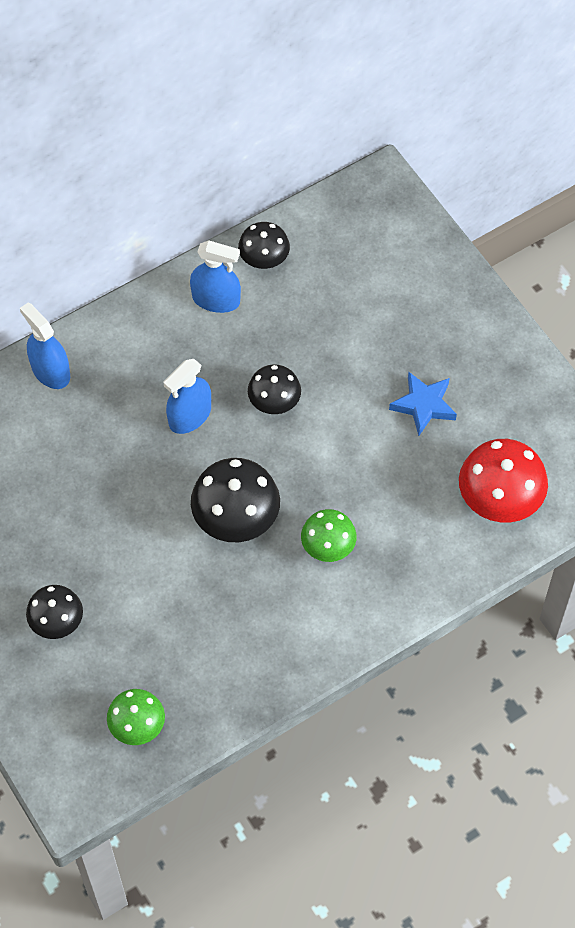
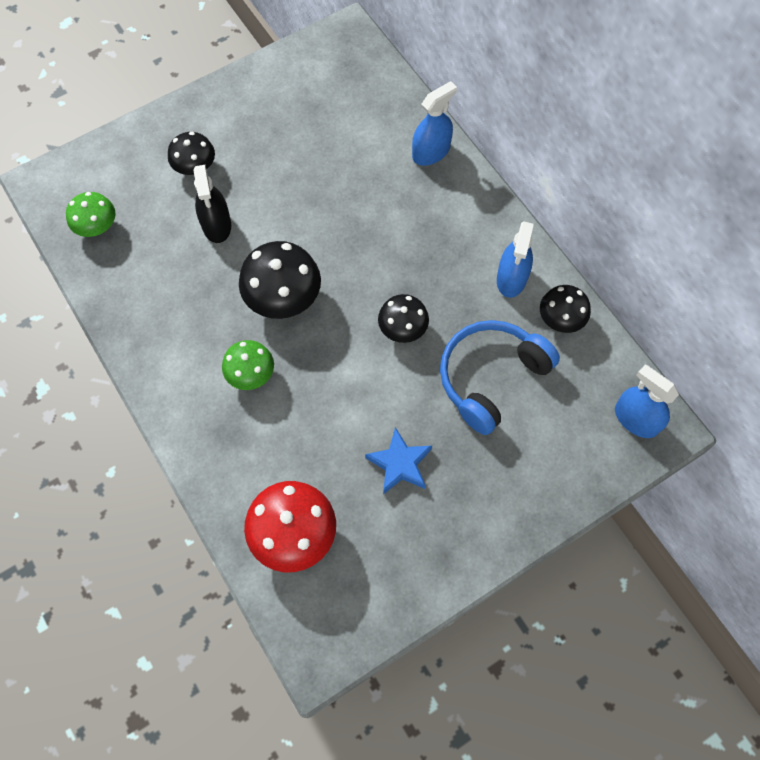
camera: 90 degrees right, 5 degrees up
blue spray bottle [164,359,211,434] -> blue spray bottle moved to [615,365,679,438]
none -> black spray bottle [193,165,231,243]
none -> blue headphones [440,320,560,435]

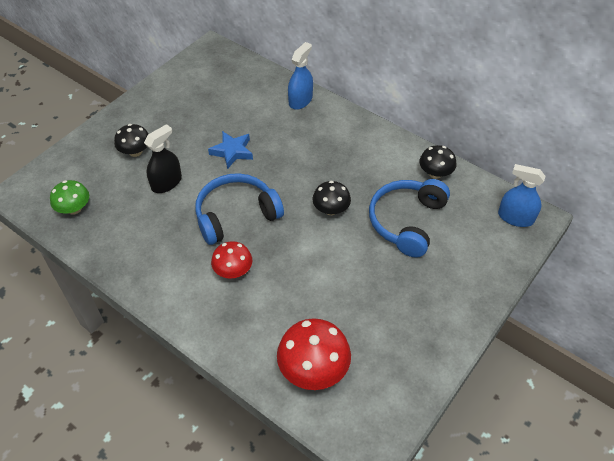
camera: 20 degrees left, 15 degrees down
black spray bottle [193,165,231,243] -> black spray bottle turned 105 degrees counterclockwise [144,124,182,193]
green mushroom [222,340,274,390] -> red mushroom [211,241,252,279]
black mushroom [239,241,321,319] -> blue headphones [195,173,284,245]
blue star [365,427,432,494] -> blue star moved to [208,131,253,169]
blue spray bottle [497,221,534,298] -> none

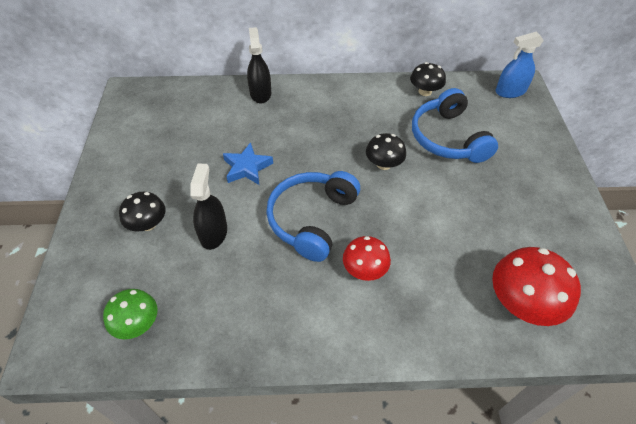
camera: 40 degrees left, 0 degrees up
blue spray bottle [288,42,313,110] -> black spray bottle [247,27,271,103]

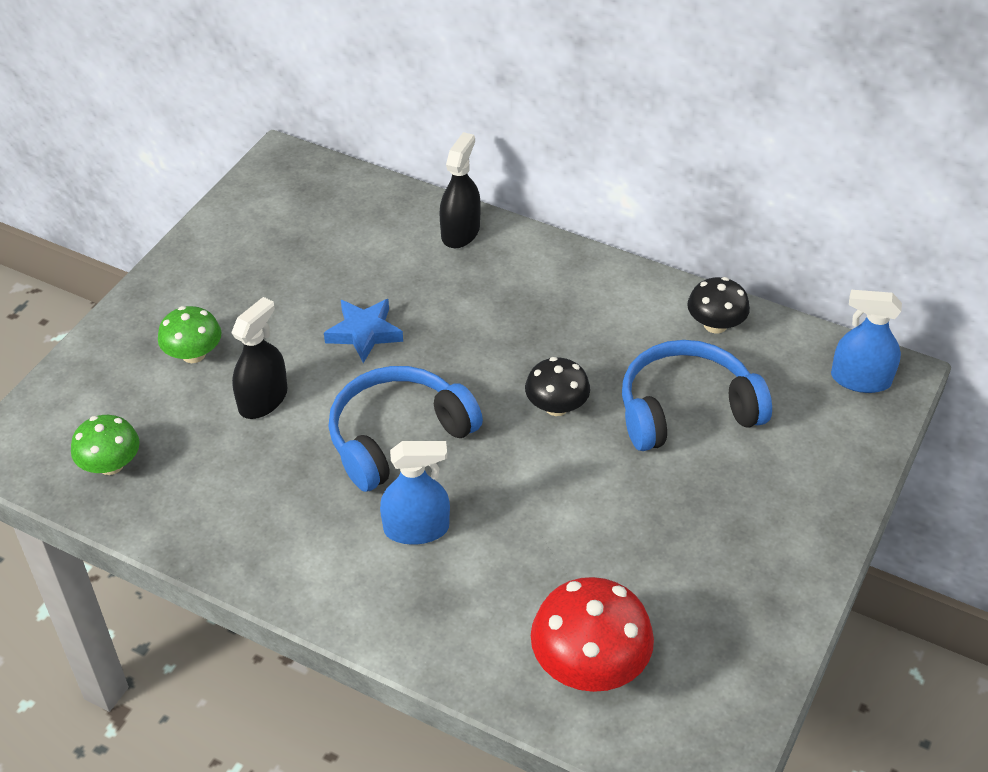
camera: 30 degrees right, 5 degrees down
black mushroom [119,192,166,232] -> green mushroom [158,306,222,363]
red mushroom [343,236,391,281] -> blue spray bottle [380,441,450,545]
blue headphones [412,88,498,163] -> blue headphones turned 60 degrees clockwise [622,340,772,451]

